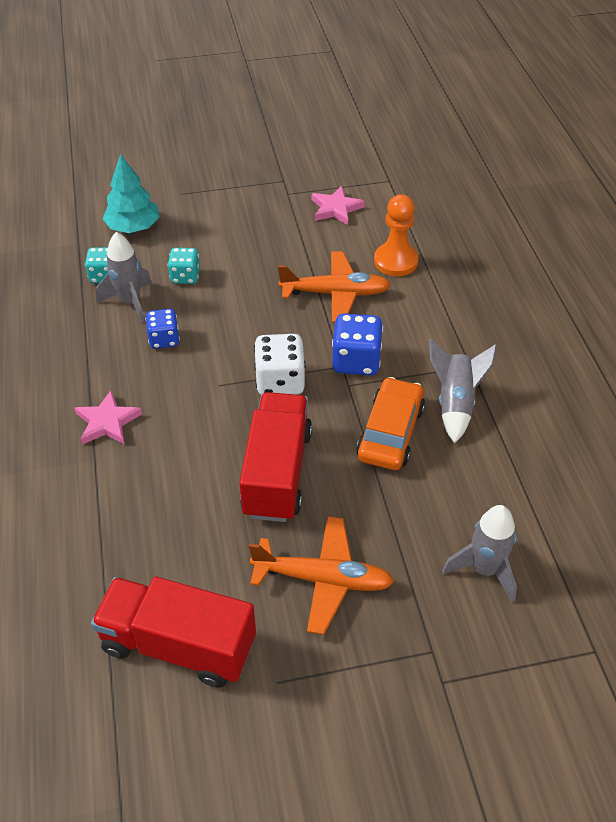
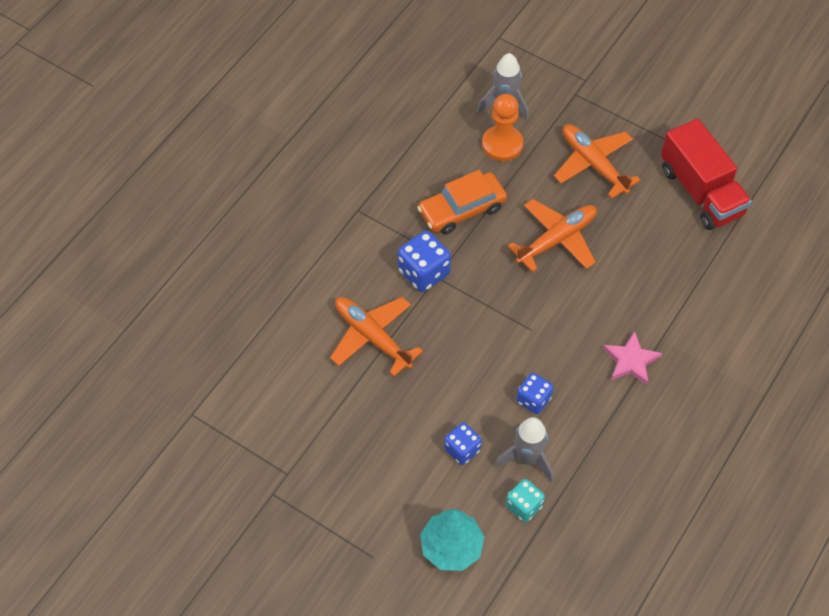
camera: 135 degrees left, 10 degrees up
turquoise dice [168,248,200,284] -> blue dice [444,422,482,465]
red truck [239,392,312,522] -> orange plane [507,199,597,273]
white dice [254,334,306,395] -> none
pink star [312,186,365,225] -> none
orange pawn [374,194,418,276] -> orange pawn moved to [482,94,523,161]
grey rocket [429,339,497,443] -> none

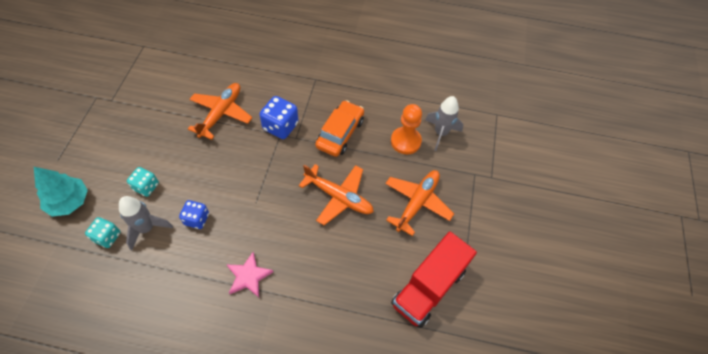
camera: 65 degrees right, 0 degrees up
orange car [417,170,507,235] -> orange car turned 75 degrees clockwise [315,100,364,157]
blue dice [444,422,482,465] -> turquoise dice [127,167,159,197]

